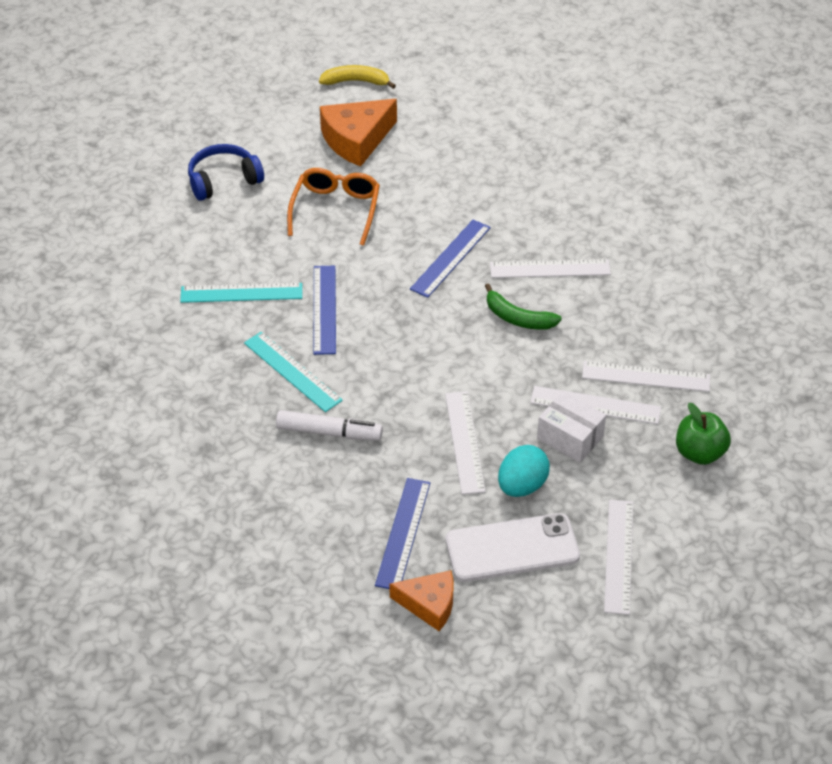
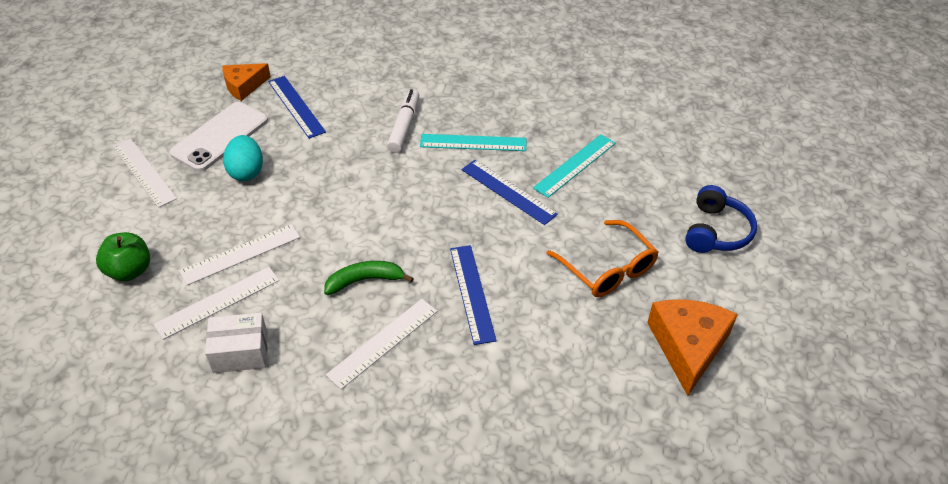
camera: 135 degrees right, 0 degrees up
white marker [276,410,383,441] -> white marker turned 135 degrees clockwise [387,89,419,153]
yellow banana [319,65,396,89] -> none
white ruler [445,391,486,494] -> none
white box [537,391,606,463] -> white box moved to [205,313,268,373]

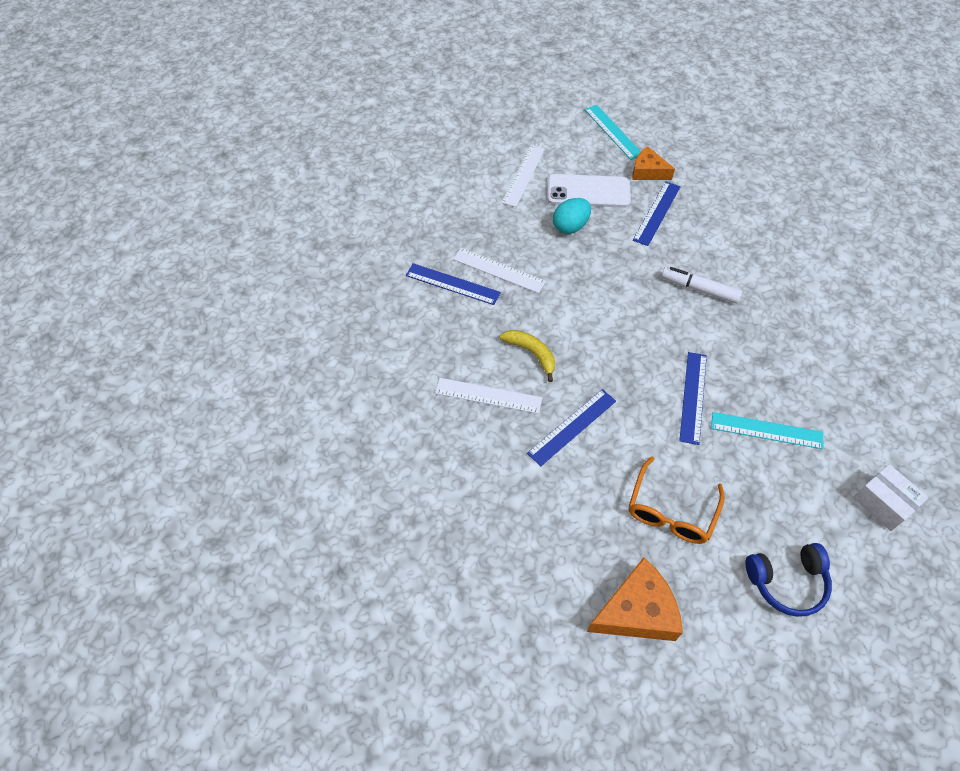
camera: 60 degrees right, 10 degrees up
green apple [96,232,150,281] -> none
white ruler [154,267,279,340] -> blue ruler [406,263,501,305]
white box [205,313,268,373] -> white box moved to [853,464,929,531]
green banana [324,261,414,295] -> yellow banana [500,330,555,382]
white marker [387,89,419,153] -> white marker turned 135 degrees counterclockwise [661,267,742,304]
turquoise ruler [420,134,526,151] -> turquoise ruler moved to [585,105,641,160]

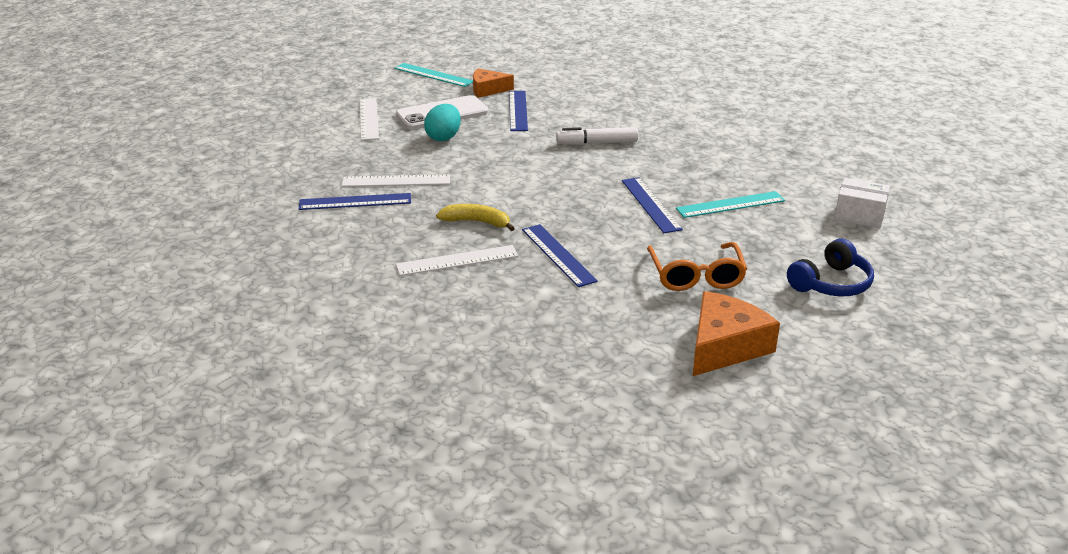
camera: 30 degrees left, 25 degrees down
blue ruler [527,389,616,466] -> blue ruler turned 45 degrees counterclockwise [522,224,598,287]

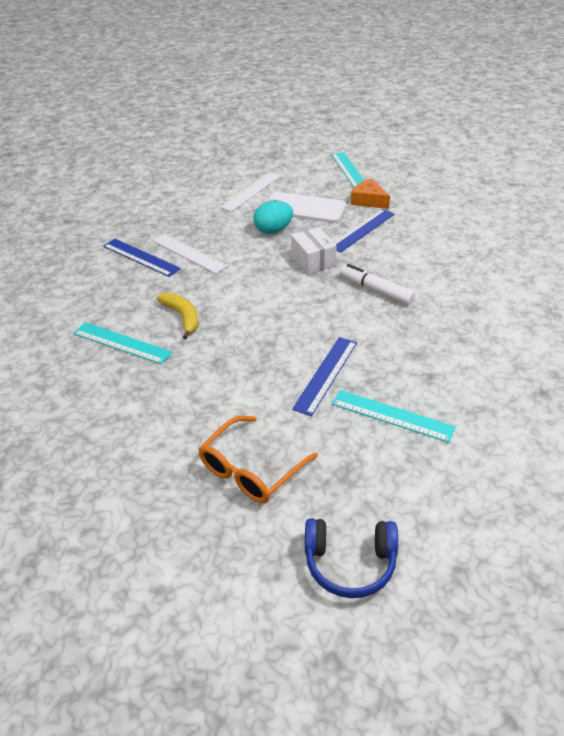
camera: 45 degrees right, 10 degrees up
white ruler [396,245,518,276] -> turquoise ruler [73,322,172,364]
blue ruler [522,224,598,287] -> none
orange cheese [693,291,780,376] -> none
white box [834,178,890,228] -> white box moved to [291,227,337,274]

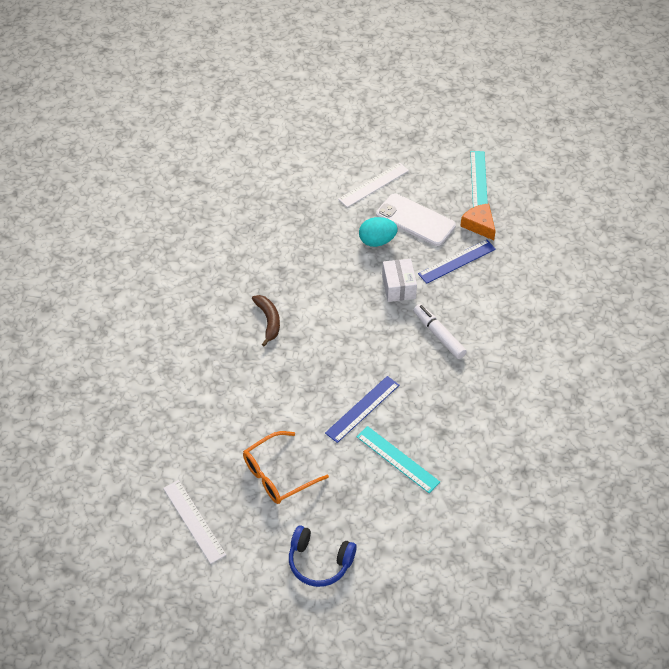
camera: 15 degrees right, 10 degrees up
turquoise ruler [73,322,172,364] -> none
blue ruler [103,239,181,277] -> none
white ruler [152,233,228,274] -> white ruler moved to [163,480,226,564]
yellow banana [157,293,198,339] -> brown banana [252,295,280,347]

